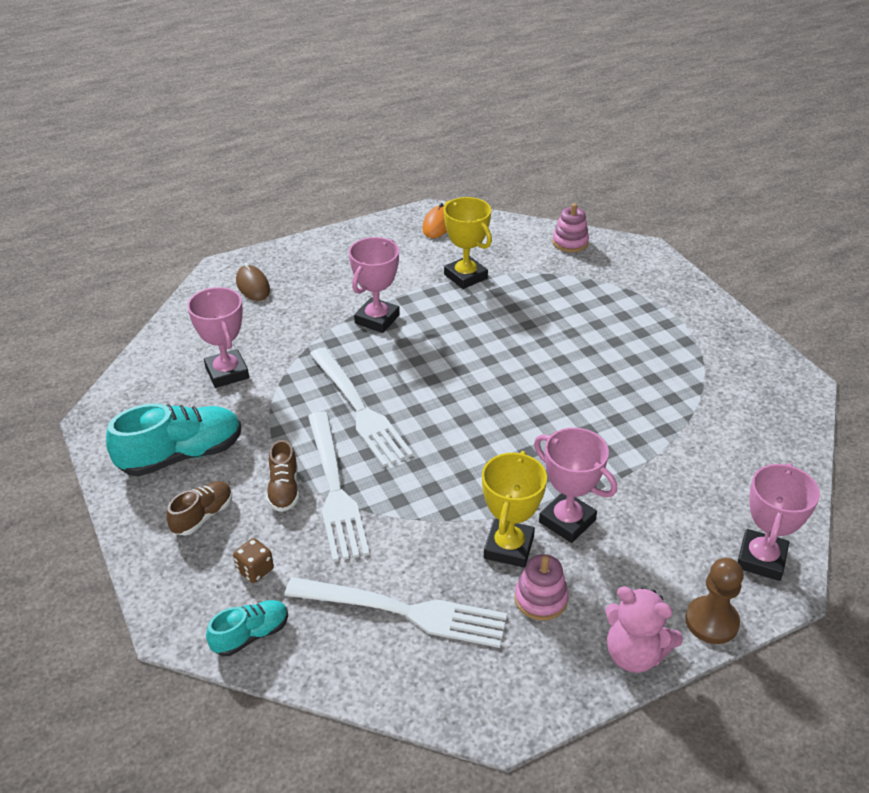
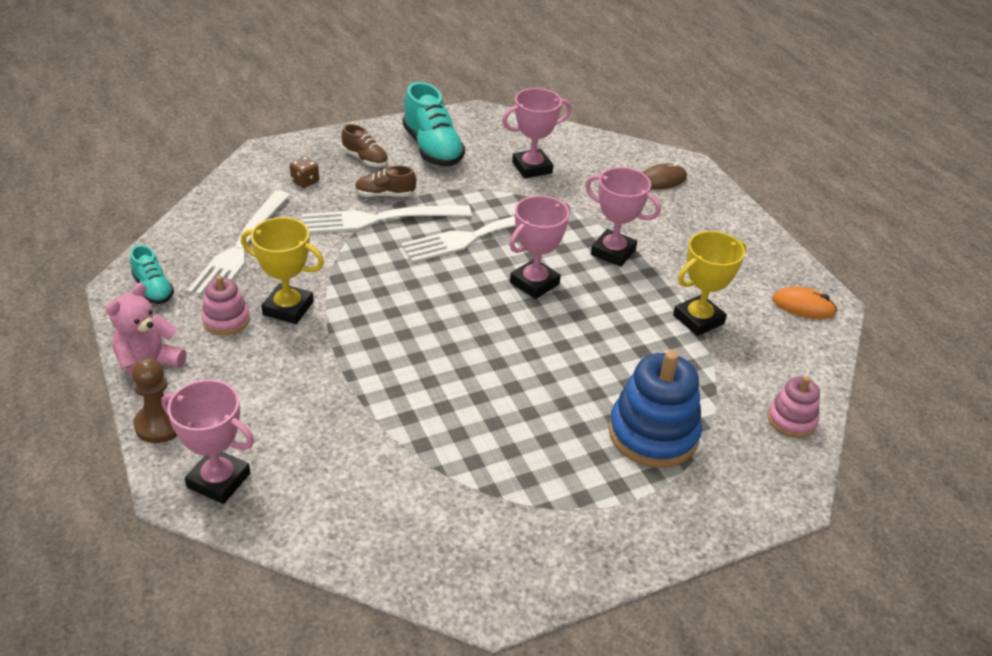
camera: 90 degrees right, 0 degrees up
turquoise shoe [206,600,288,656] -> turquoise shoe moved to [130,245,174,304]
pink trophy [534,428,617,543] -> pink trophy moved to [509,195,570,299]
none -> blue stacking toy [608,350,702,468]

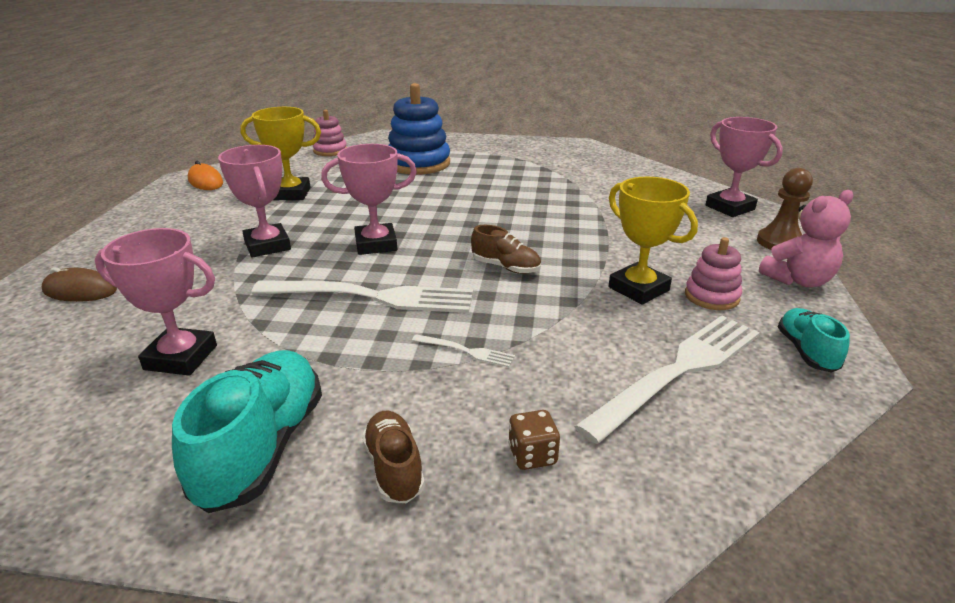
camera: 145 degrees left, 10 degrees down
white fork [302,205,472,233] -> white fork [412,334,515,367], size x0.42
brown shoe [355,165,416,197] -> brown shoe moved to [471,225,541,274]

